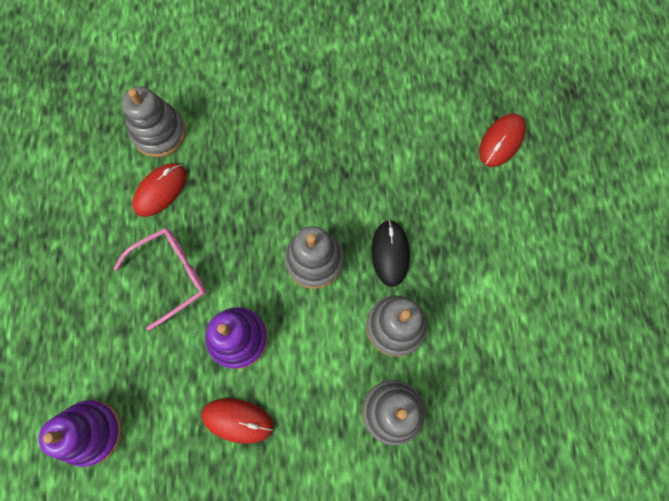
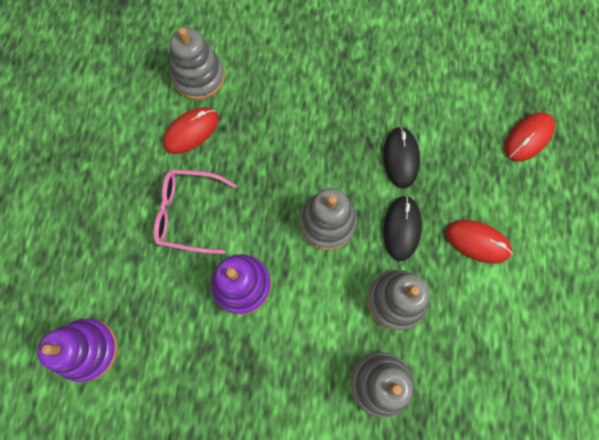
camera: 10 degrees right, 0 degrees up
pink glasses [114,228,206,330] -> pink glasses turned 150 degrees counterclockwise [153,169,237,254]
red mouse [202,398,273,444] -> red mouse moved to [446,220,512,263]
none -> black mouse [383,127,420,189]

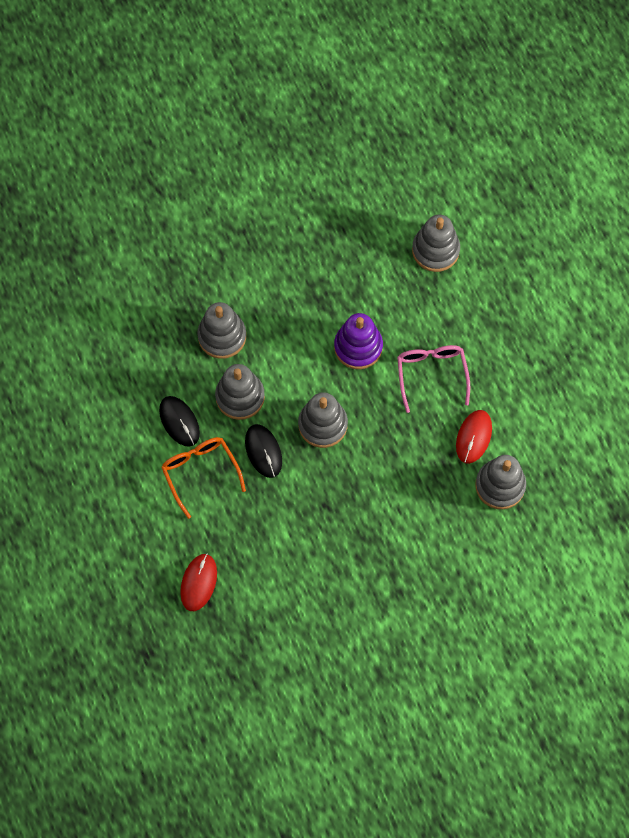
camera: 150 degrees right, 5 degrees down
purple stacking toy [37,318,118,382] -> grey stacking toy [412,215,460,272]
pink glasses [153,169,237,254] -> pink glasses turned 75 degrees counterclockwise [397,345,470,413]
black mouse [383,127,420,189] -> black mouse moved to [159,396,200,447]
red mouse [446,220,512,263] -> orange glasses [161,437,246,519]

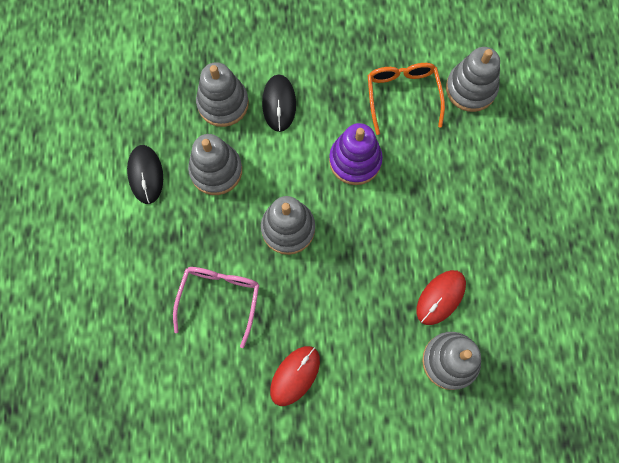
camera: 20 degrees right, 5 degrees up
orange glasses [161,437,246,519] -> orange glasses moved to [368,63,445,135]
red mouse [180,554,217,611] -> red mouse moved to [270,346,320,406]
black mouse [245,424,282,478] -> black mouse moved to [262,74,296,132]
pink glasses [397,345,470,413] -> pink glasses moved to [173,267,259,348]

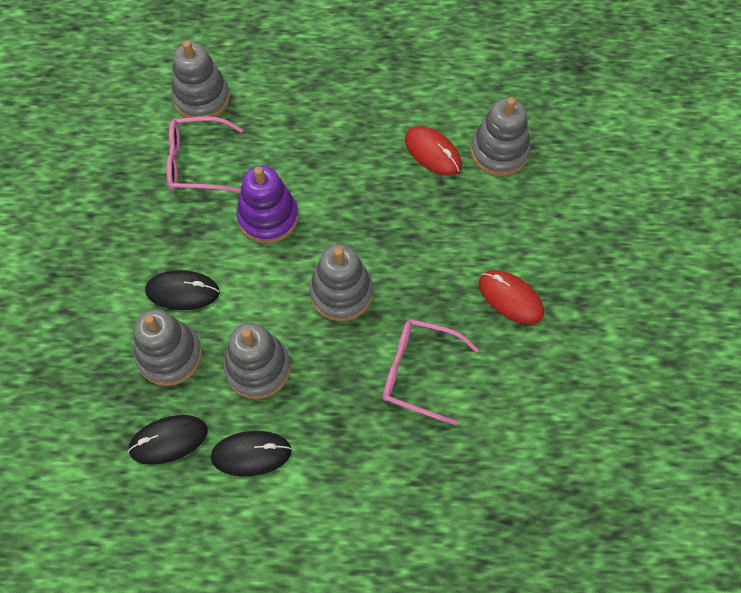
camera: 85 degrees left, 10 degrees down
orange glasses [368,63,445,135] -> pink glasses [166,117,243,193]
none -> black mouse [128,415,208,465]

